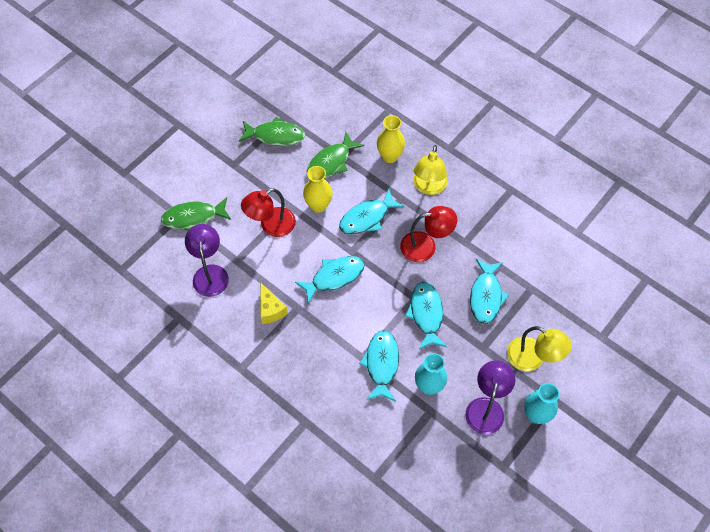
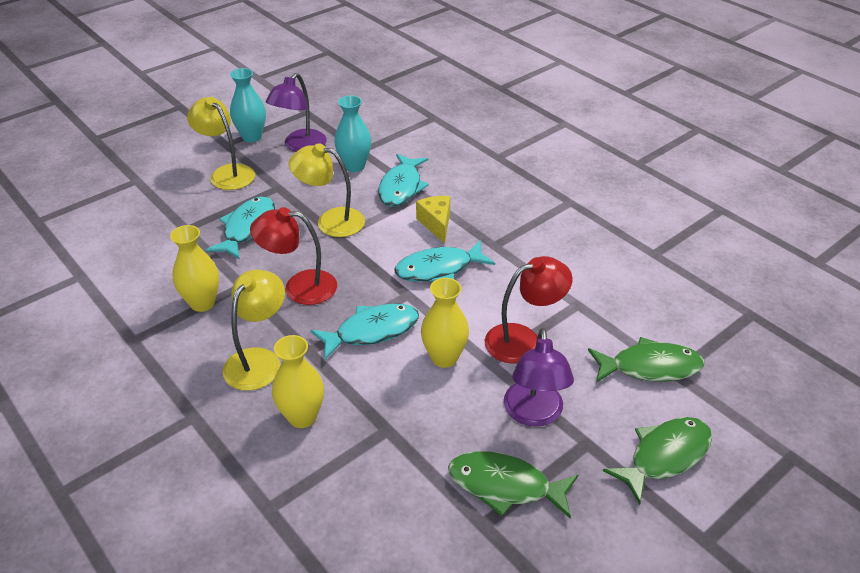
camera: 170 degrees left, 20 degrees down
purple lamp [185,224,229,297] -> purple lamp moved to [504,328,574,427]
yellow cheese [261,283,288,324] -> yellow cheese moved to [416,196,450,244]
green fish [307,132,364,179] -> green fish moved to [603,417,712,505]
turquoise fish [405,282,447,350] -> yellow lamp [289,143,365,237]
none -> yellow vase [170,225,219,312]

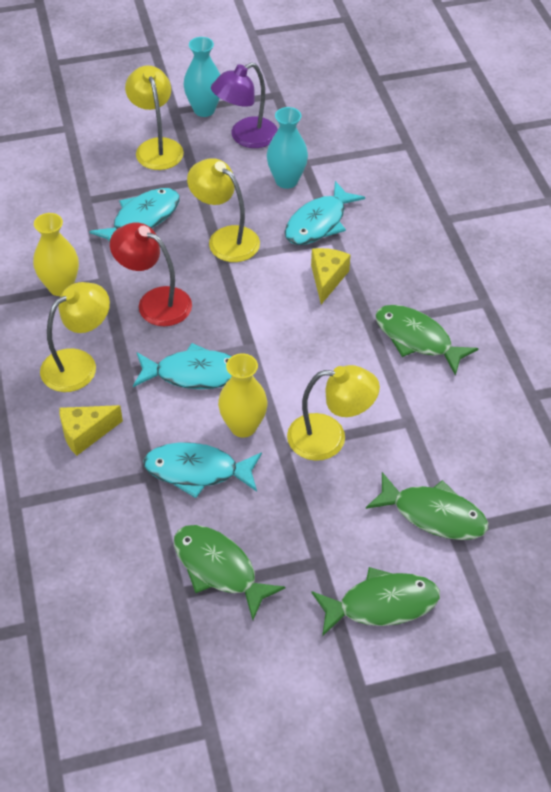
camera: 25 degrees right, 10 degrees up
yellow vase [272,335,324,428] -> yellow cheese [59,405,123,456]
turquoise fish [394,240,495,282] -> turquoise fish moved to [143,442,262,498]
red lamp [485,256,572,364] -> yellow lamp [287,365,380,461]
purple lamp [504,328,574,427] -> none
none -> green fish [375,305,479,376]

